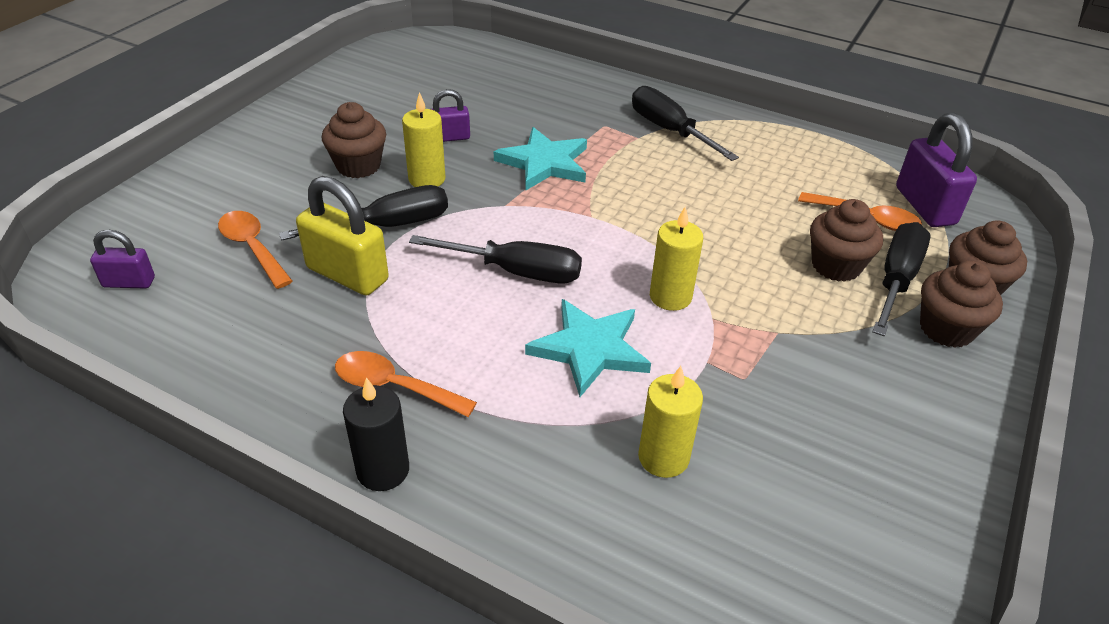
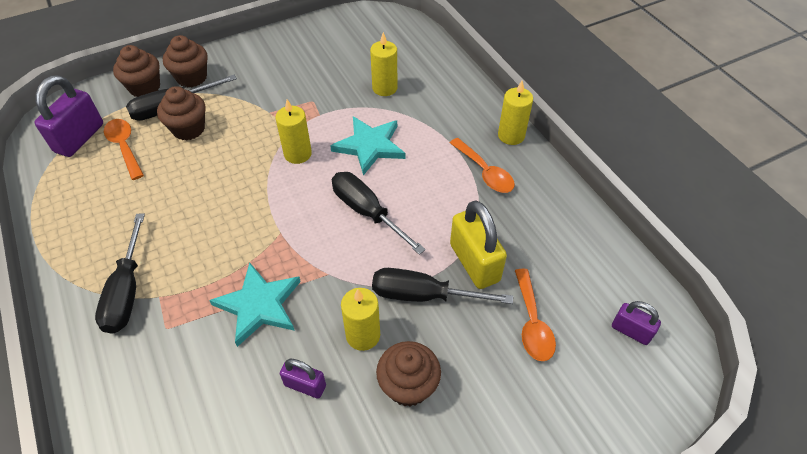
camera: 145 degrees left, 10 degrees up
black candle [343,377,409,491] -> yellow candle [498,80,533,145]

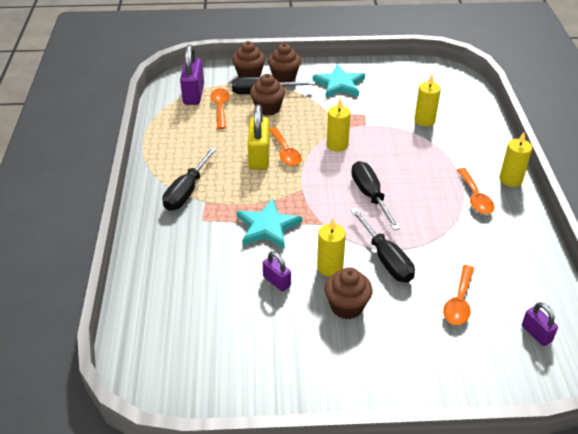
camera: 25 degrees right, 10 degrees down
purple padlock [34,75,103,157] -> purple padlock turned 45 degrees counterclockwise [180,45,204,105]
turquoise star [330,117,405,175] -> turquoise star moved to [313,65,365,97]
black screwdriver [372,268,513,304] -> black screwdriver turned 150 degrees counterclockwise [351,208,415,283]
yellow padlock [450,200,507,289] -> yellow padlock moved to [248,104,270,170]
none -> orange spoon [270,127,302,166]

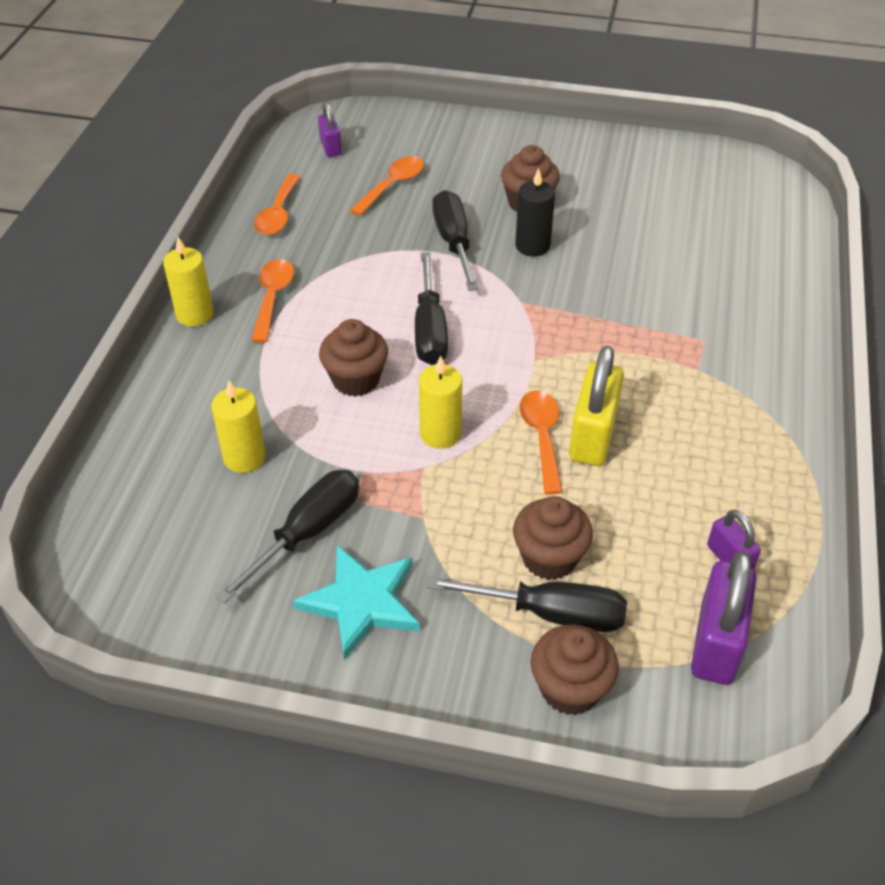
camera: 165 degrees left, 5 degrees up
black screwdriver [162,147,217,211] -> black screwdriver moved to [216,470,359,603]
orange spoon [210,88,230,129] -> orange spoon moved to [254,174,301,235]
turquoise star [237,198,302,249] -> none
purple padlock [263,251,291,291] -> purple padlock moved to [707,509,761,569]
brown cupcake [268,43,301,83] -> brown cupcake moved to [319,319,388,397]
yellow candle [317,219,346,277] -> black candle [515,168,555,256]

